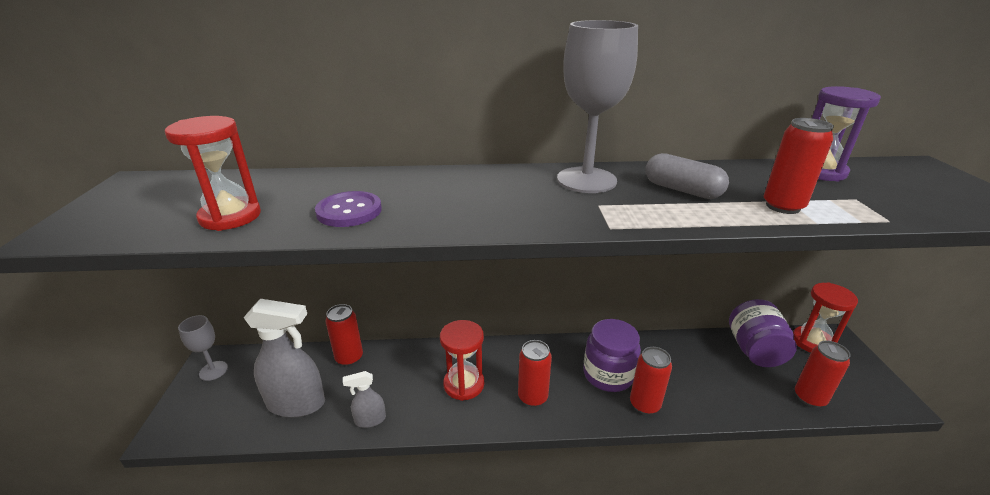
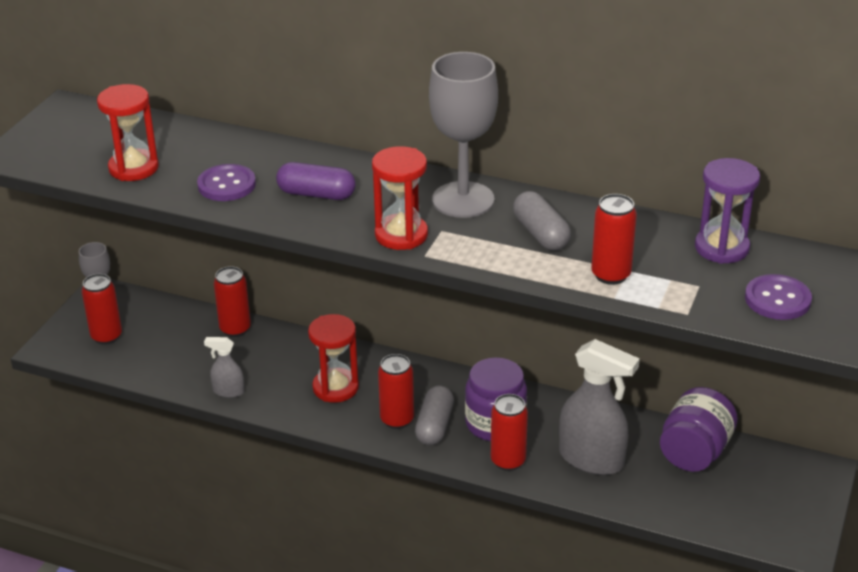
camera: 25 degrees right, 5 degrees up
grey spray bottle [243,299,325,417] -> grey spray bottle moved to [559,339,640,475]
red hourglass [793,282,858,353] -> red hourglass moved to [372,146,428,250]
red can [795,340,850,408] -> red can moved to [82,274,122,345]
none -> purple capsule [276,162,356,200]
none -> grey capsule [415,385,454,445]
none -> purple button [745,274,812,320]

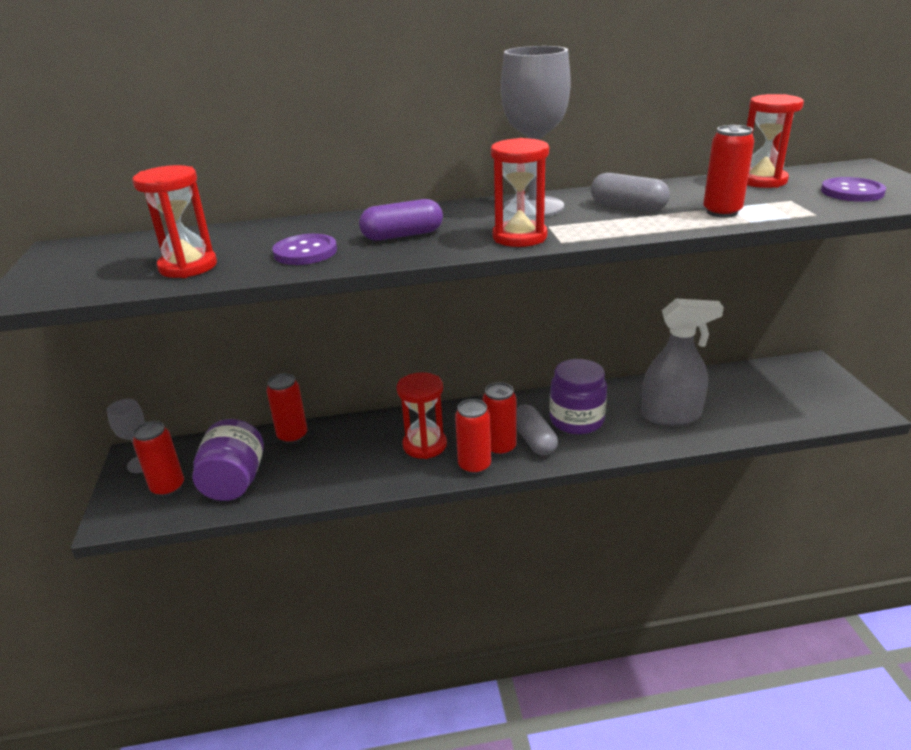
camera: 30 degrees left, 5 degrees down
grey spray bottle [204,337,244,398] -> none
red can [491,394,528,471] -> red can moved to [455,399,491,475]
purple jar [660,387,738,472] -> purple jar moved to [192,419,264,501]
purple hourglass [695,158,760,264] -> red hourglass [747,94,804,188]

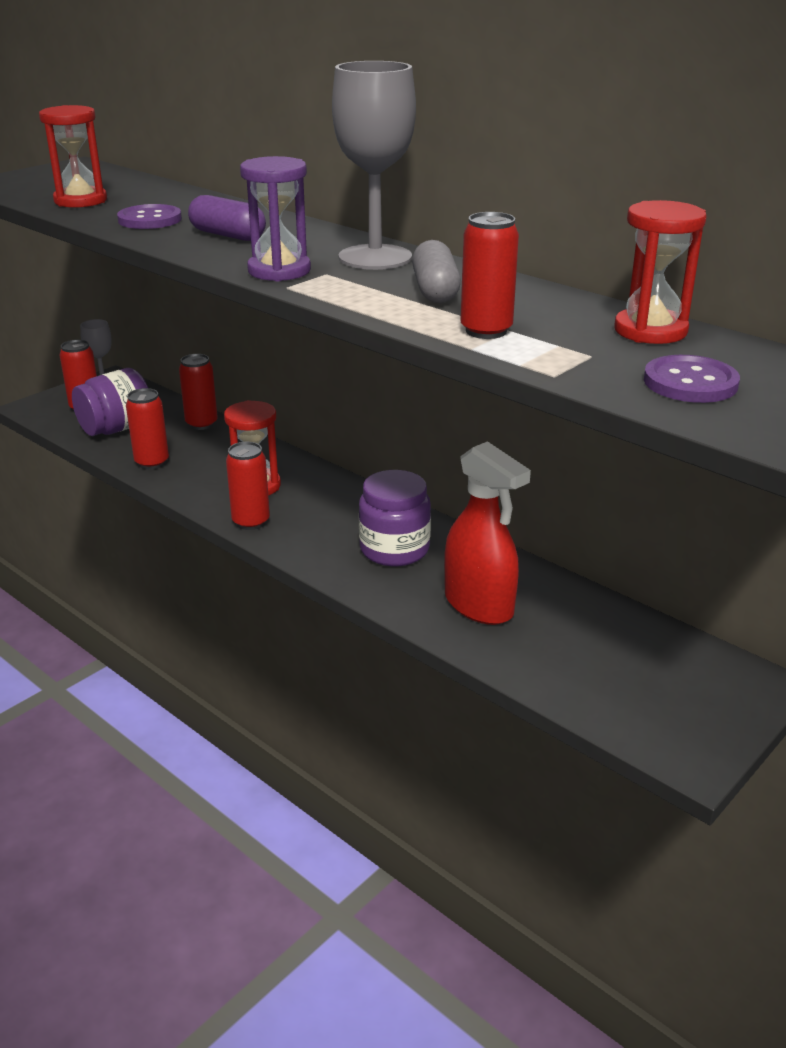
camera: 50 degrees right, 0 degrees up
red can [482,382,516,456] -> red can moved to [126,388,169,469]
red hourglass [491,138,549,247] -> purple hourglass [240,156,311,281]
grey capsule [516,404,558,456] -> none
grey spray bottle [641,299,724,426] -> red spray bottle [444,441,531,625]

